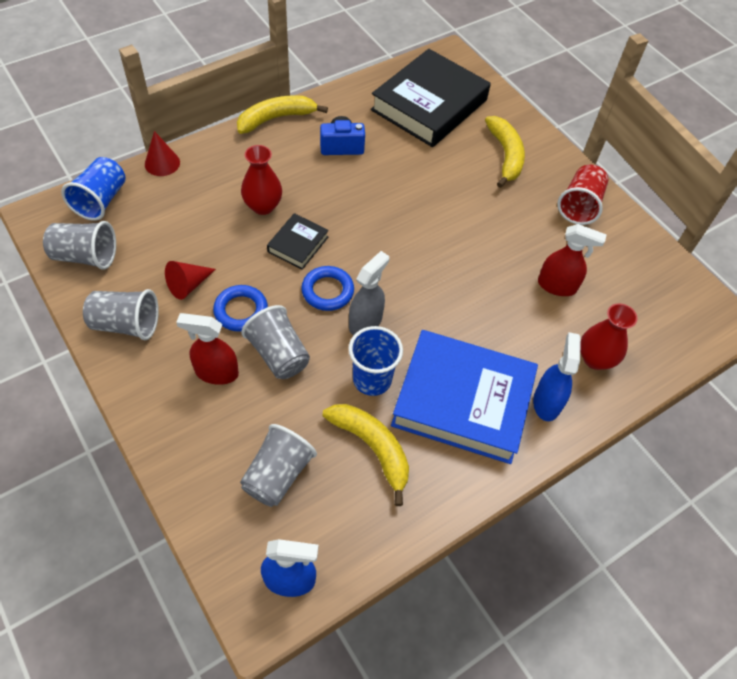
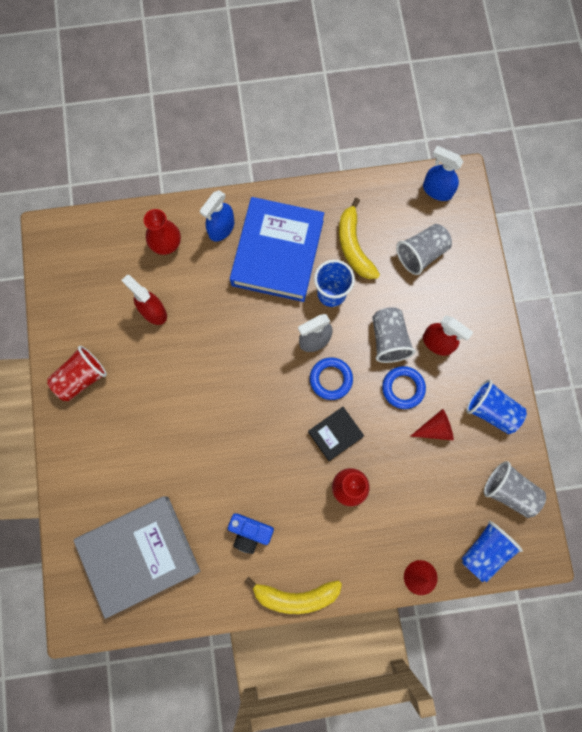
camera: 150 degrees left, 20 degrees up
grey cup [83,289,159,340] -> blue cup [466,379,527,434]
black book [371,49,491,147] -> grey book [73,496,200,619]
blue book [391,330,538,464] -> blue book turned 60 degrees clockwise [230,197,324,302]
yellow banana [485,116,525,188] -> none

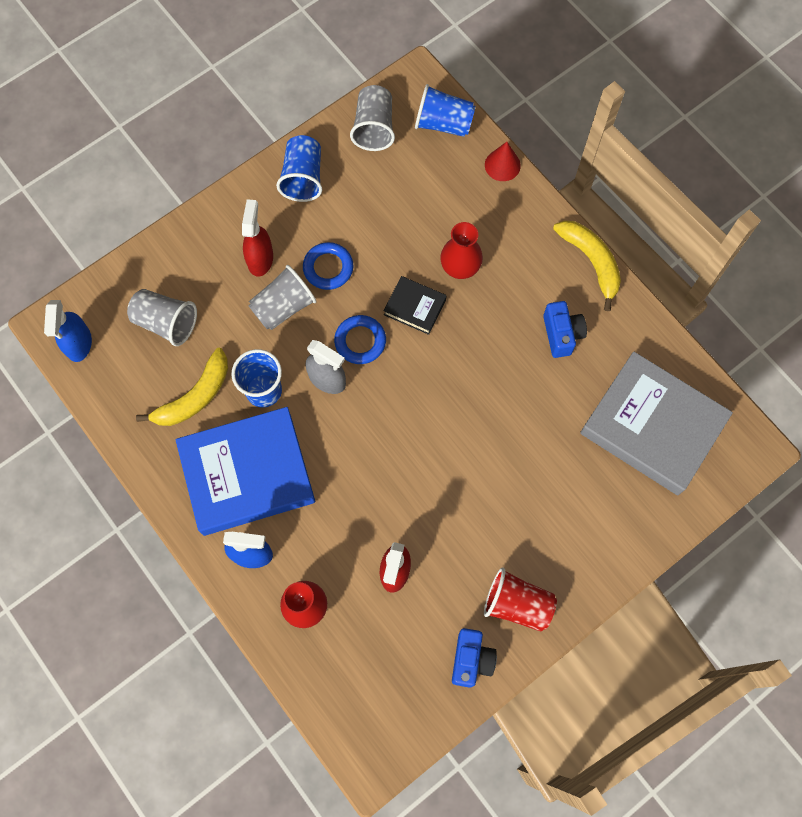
camera: 120 degrees left, 5 degrees down
red cone [411,409,454,440] -> none
none -> blue camera [452,628,497,688]

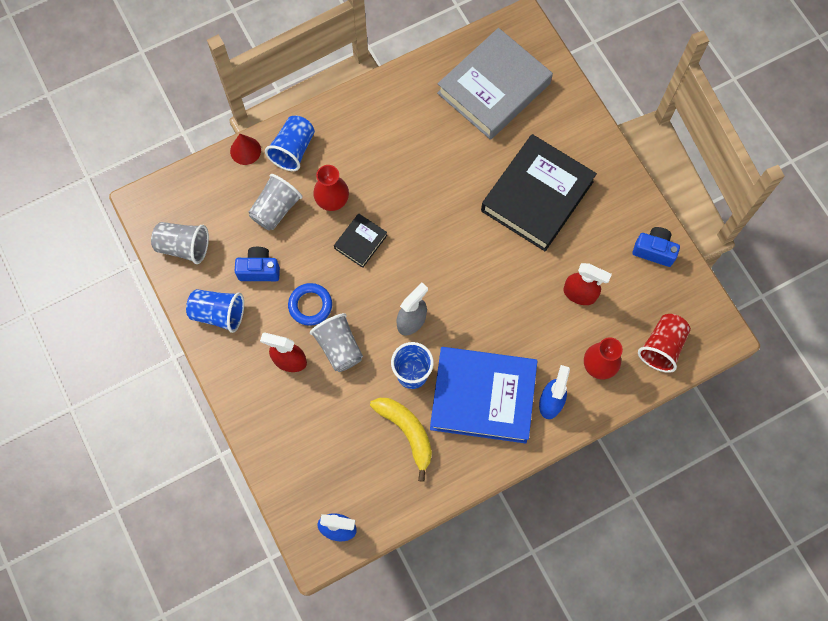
camera: 80 degrees left, 0 degrees up
grey cup [127,289,197,346] -> grey cup moved to [248,174,302,231]
blue book [176,407,315,536] -> blue book turned 75 degrees counterclockwise [430,347,537,443]
blue ring [334,315,386,364] -> none
blue cup [415,84,476,137] -> blue cup moved to [265,116,315,171]
red cup [484,568,557,632] -> red cup moved to [638,314,691,373]
blue camera [543,301,587,358] -> blue camera moved to [235,247,280,281]
yellow banana [553,220,621,311] -> none
none -> black book [481,134,597,251]

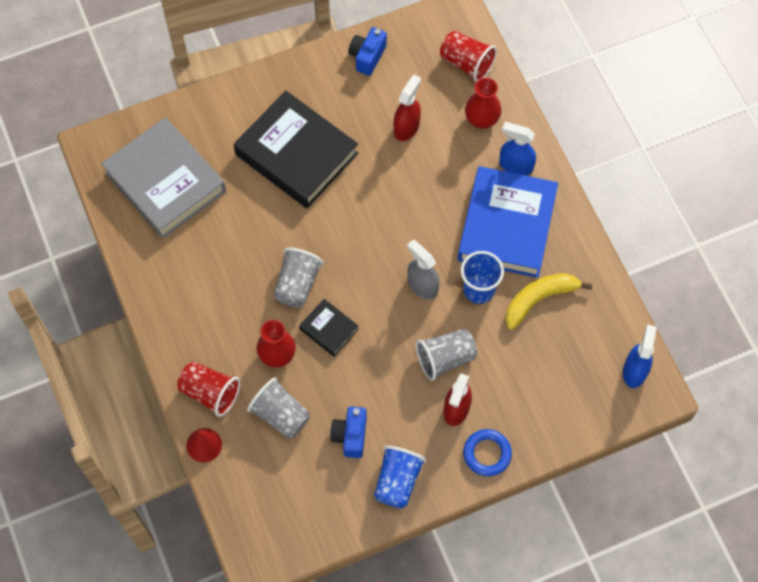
camera: 85 degrees left, 5 degrees down
grey cup [151,222,209,264] -> grey cup moved to [273,248,324,308]
blue cup [265,116,315,171] -> red cup [177,362,240,417]
blue ring [288,283,332,326] -> blue ring moved to [463,429,512,476]

